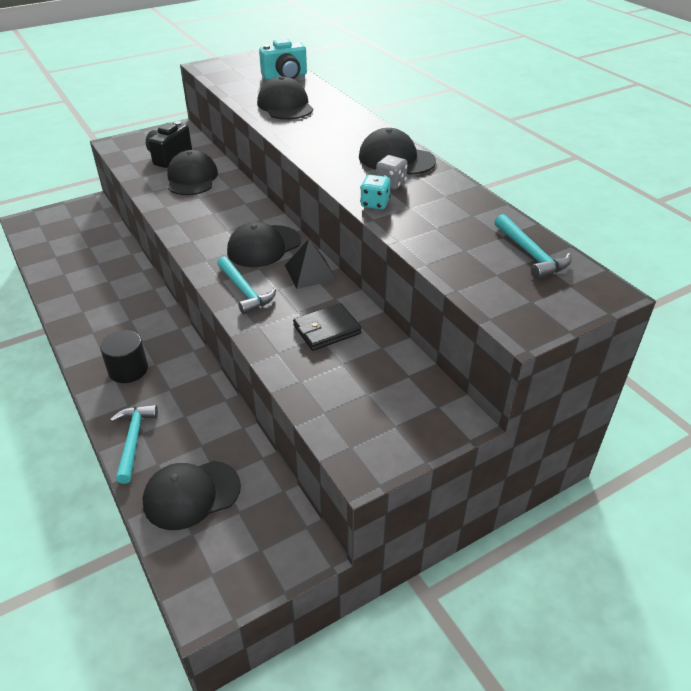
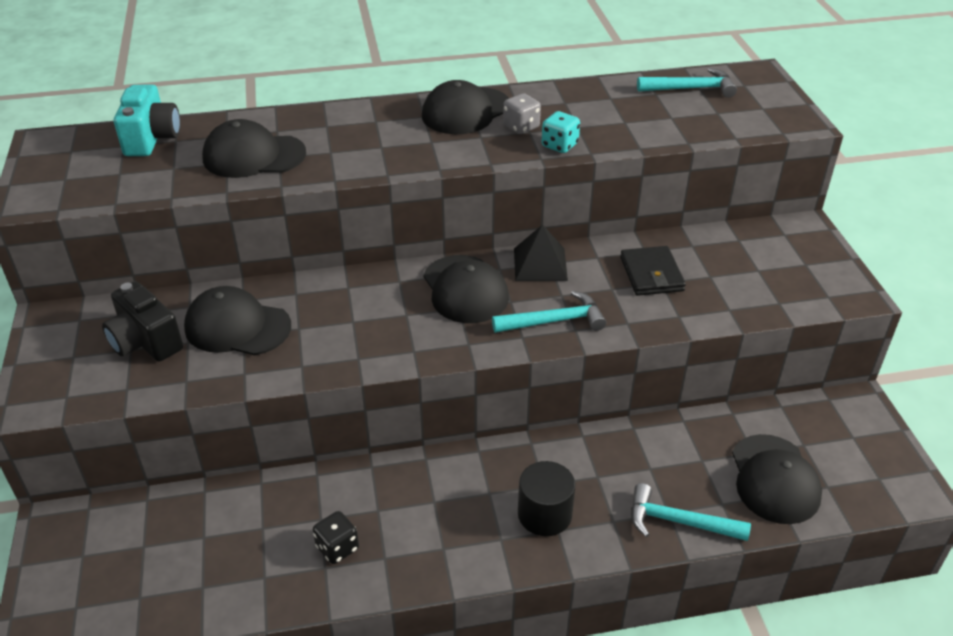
camera: 70 degrees left, 0 degrees up
none -> black dice [313,511,359,564]

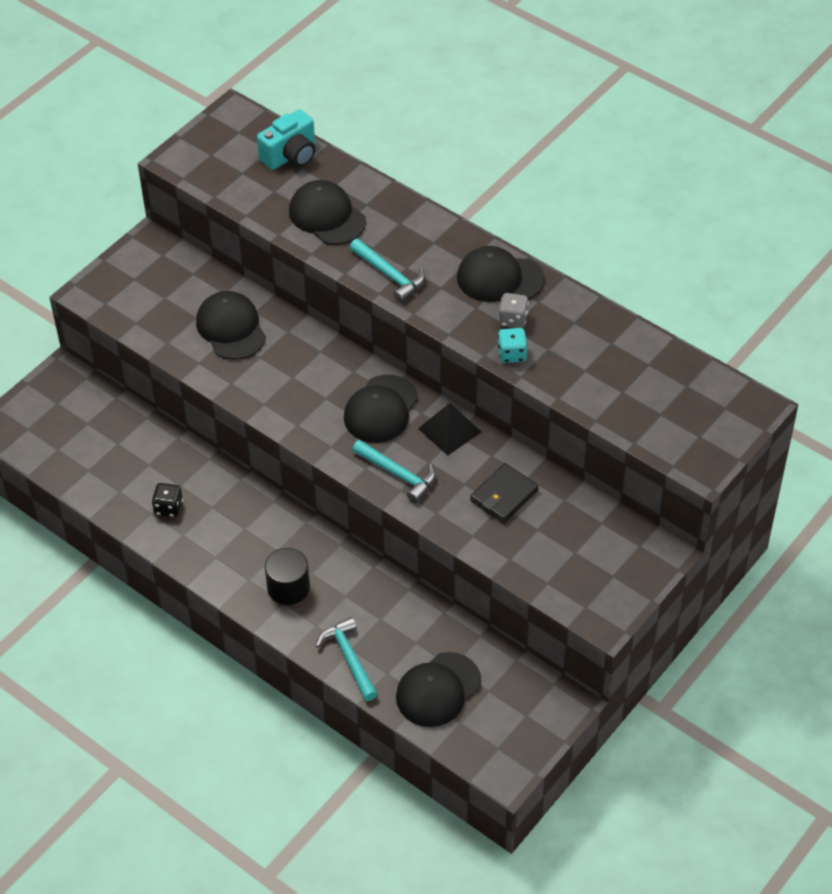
camera: 50 degrees right, 10 degrees up
black camera [102,281,183,361] -> none
turquoise hammer [637,68,737,98] -> turquoise hammer moved to [349,239,425,302]

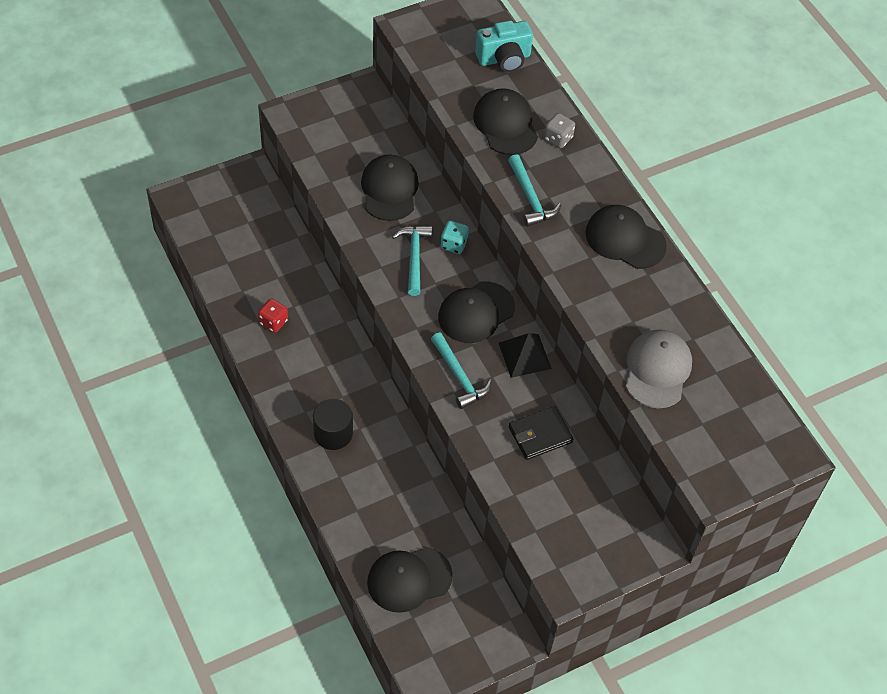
camera: 20 degrees right, 5 degrees up
black dice [152,483,183,517] -> red dice [258,298,288,332]
turquoise hammer [316,617,378,701] -> turquoise hammer moved to [392,226,432,296]
grey dice [498,293,529,328] -> grey dice moved to [544,113,575,148]
turquoise dice [498,328,528,363] -> turquoise dice moved to [440,221,469,254]
none -> grey cap [626,330,692,408]

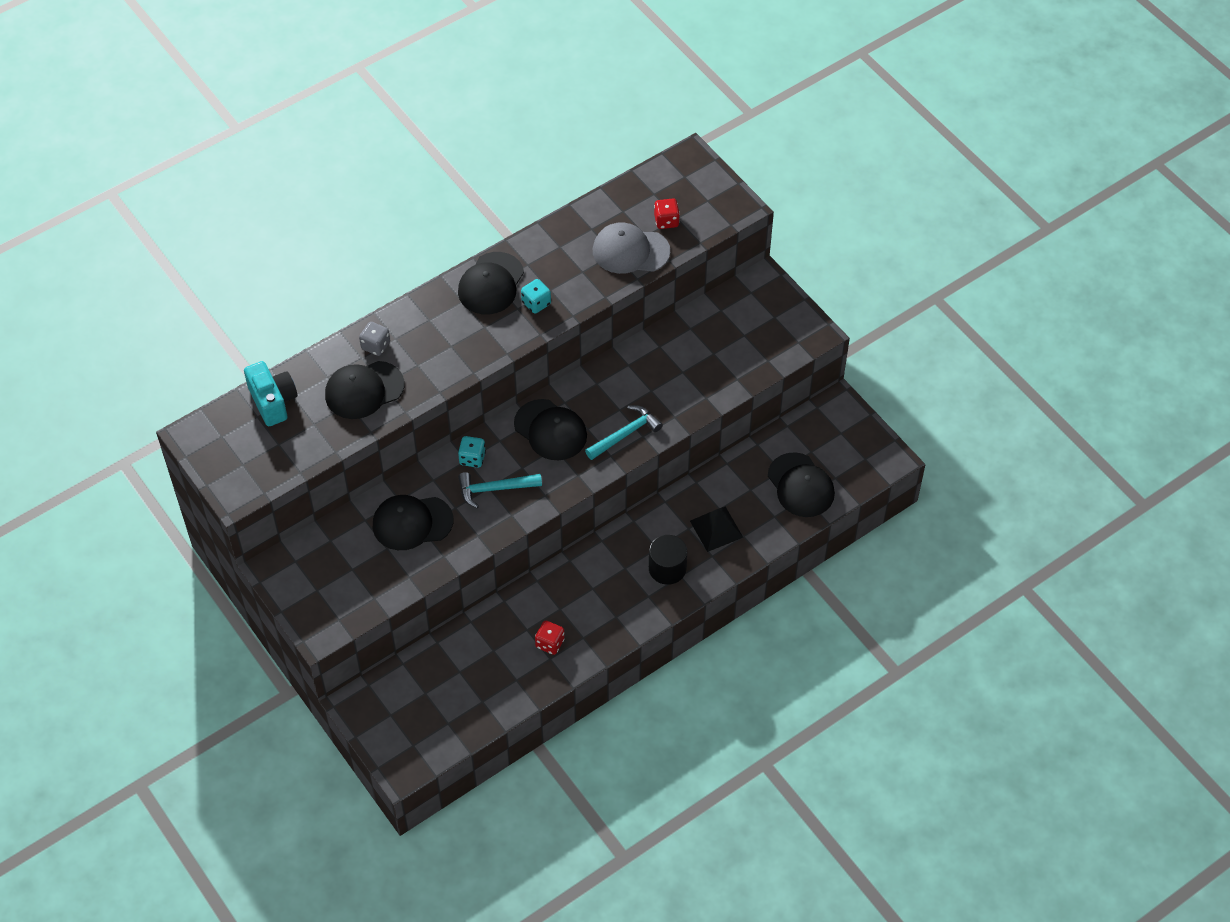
camera: 95 degrees left, 0 degrees up
black pyramid [499,333,552,378] -> black pyramid moved to [690,507,743,552]
turquoise hammer [508,154,561,227] -> none
black wallet [508,406,573,460] -> none
none -> turquoise dice [521,279,551,314]
none -> red dice [654,198,680,229]

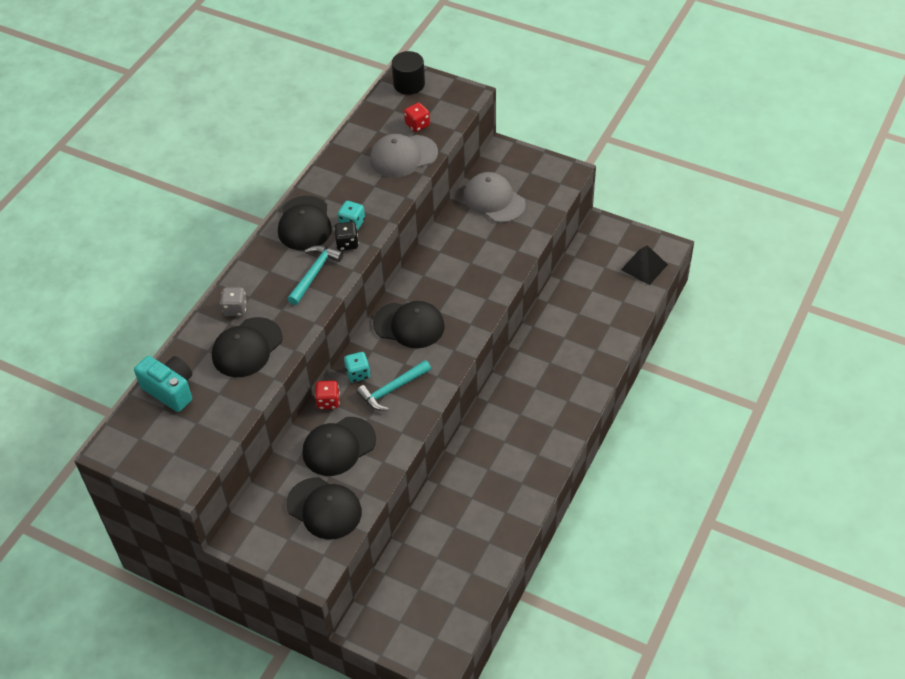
camera: 25 degrees left, 5 degrees down
red dice [535,621,565,655] -> red dice moved to [315,381,340,409]
turquoise hammer [585,405,663,460] -> turquoise hammer moved to [288,245,343,305]
black cylinder [649,535,687,585] -> black cylinder moved to [392,51,425,95]
black pyramid [690,507,743,552] -> black pyramid moved to [621,245,668,285]
black cap [768,453,835,517] -> black cap moved to [286,477,362,540]
none -> black dice [334,222,359,251]
none -> grey cap [464,172,526,223]

